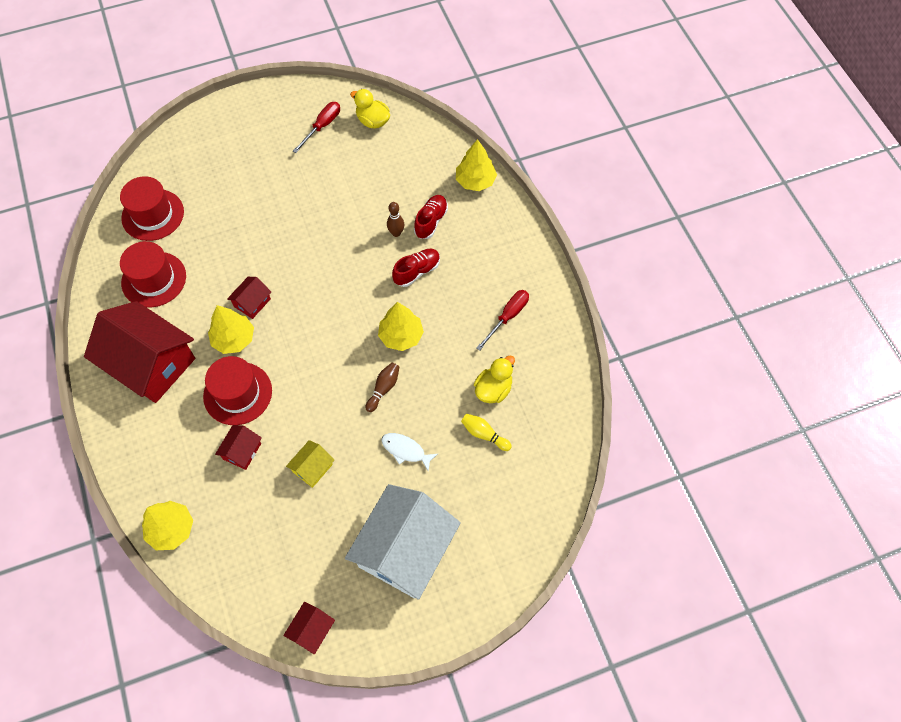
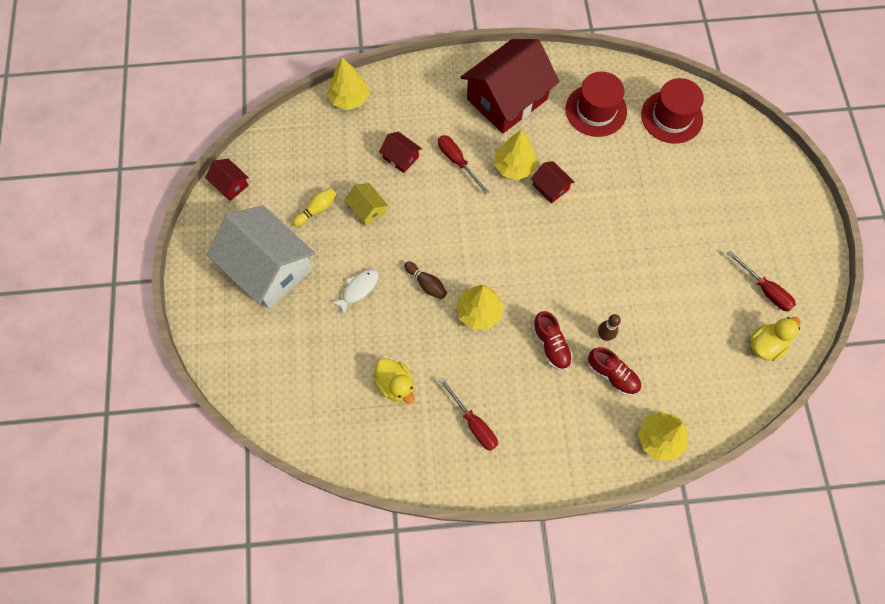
camera: 105 degrees right, 5 degrees up
red hat [203,356,272,425] -> red screwdriver [438,135,489,194]
yellow bowling pin [461,414,512,451] -> yellow bowling pin moved to [293,188,337,227]

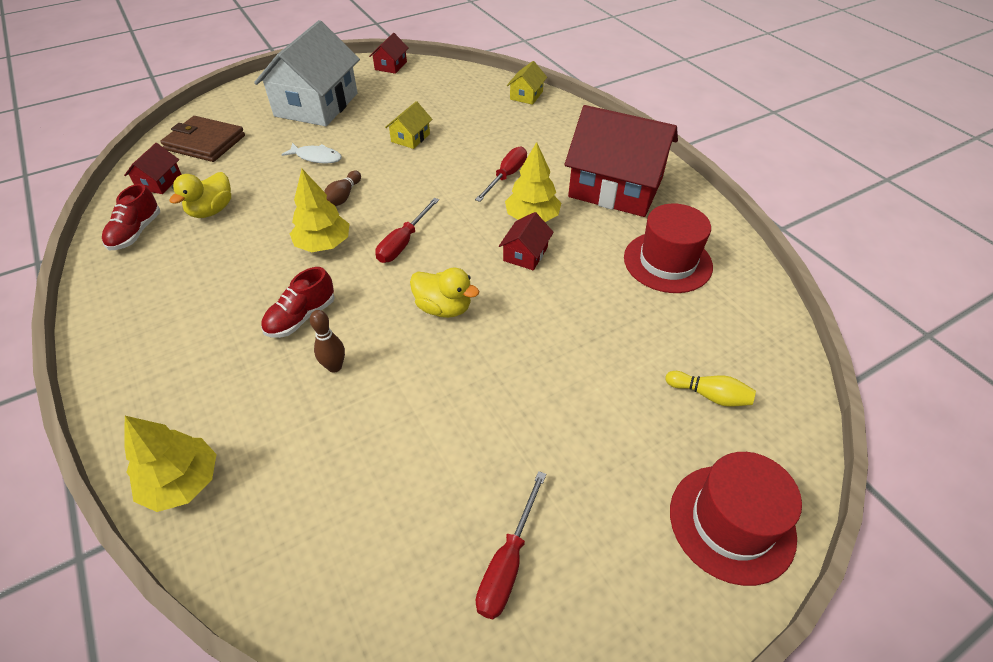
camera: 65 degrees right, 20 degrees down
yellow bowling pin [293,188,337,227] -> yellow bowling pin moved to [665,371,756,407]
yellow tree [327,58,369,110] -> yellow house [507,61,547,105]
red house [379,132,422,173] -> red house moved to [124,143,182,194]
red screwdriver [439,378,498,451] -> red screwdriver moved to [375,198,439,263]
red shoe [588,347,641,396] -> red shoe moved to [102,184,160,250]
red hat [641,78,704,144] -> red hat moved to [670,452,802,586]
yellow duck [751,317,801,361] -> yellow duck moved to [410,268,479,318]
none -> brown wallet [160,116,245,162]

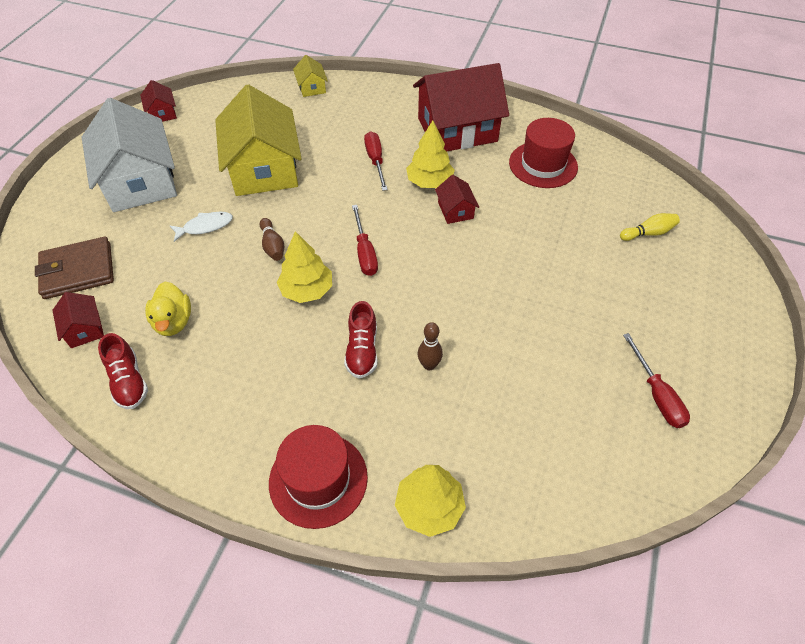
camera: 40 degrees left, 5 degrees up
yellow house [385,101,433,149] -> yellow house [215,84,302,196], size x2.32
yellow duck [410,268,479,318] -> none
red hat [670,452,802,586] -> red hat moved to [269,425,368,529]

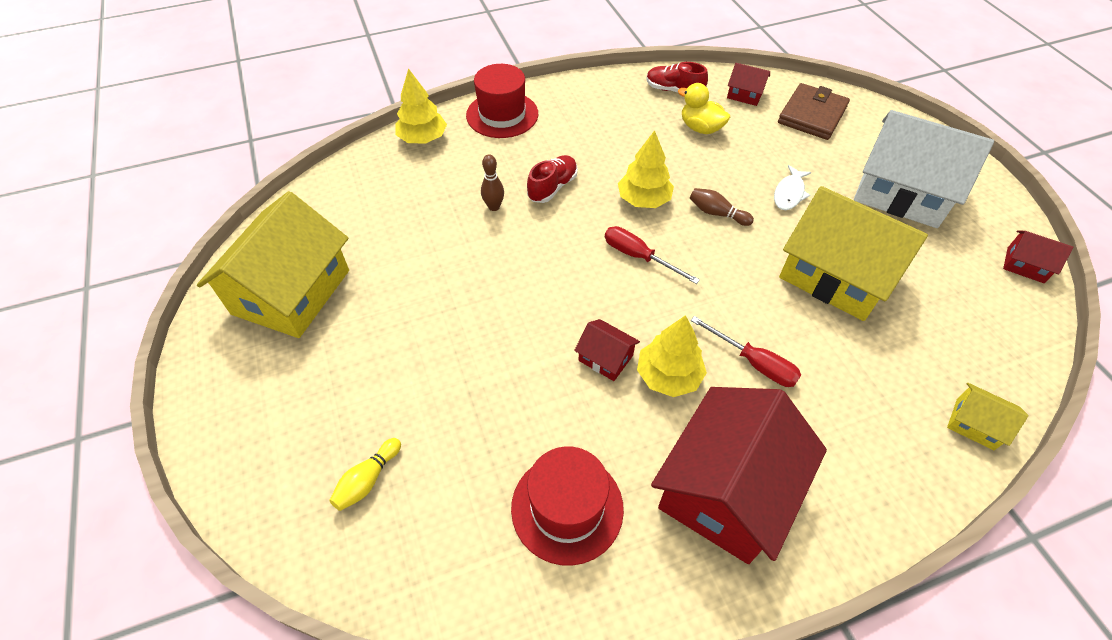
camera: 140 degrees right, 0 degrees up
red shoe [344,301,378,379] -> red shoe turned 75 degrees clockwise [527,155,578,203]
red screwdriver [623,333,690,428] -> yellow house [197,191,349,338]

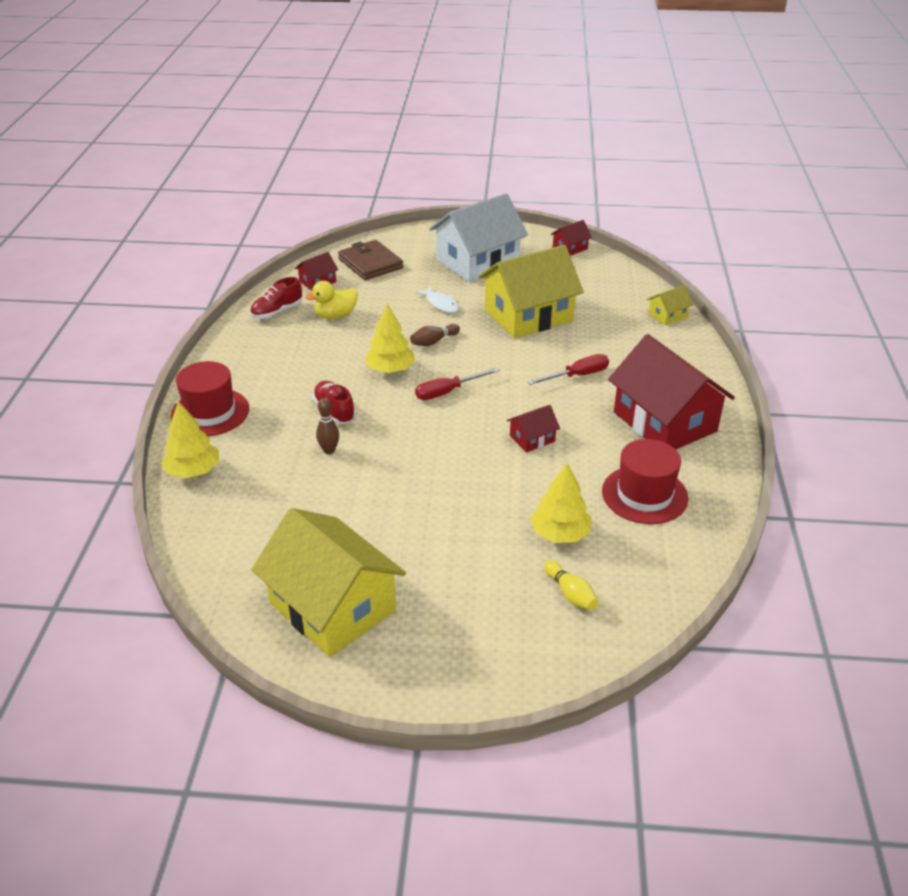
camera: 65 degrees left, 15 degrees down
yellow tree [637,315,707,397] -> yellow tree moved to [530,463,591,543]

